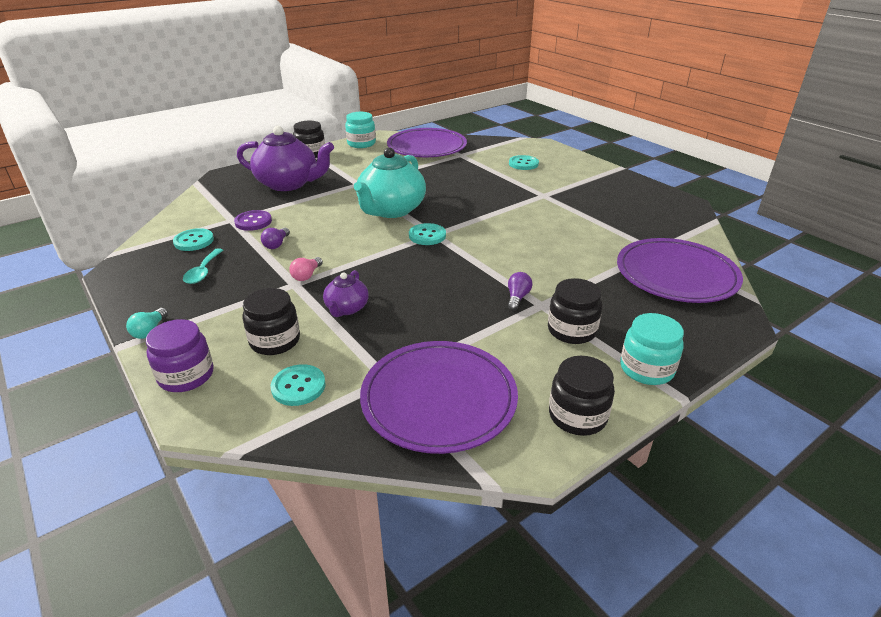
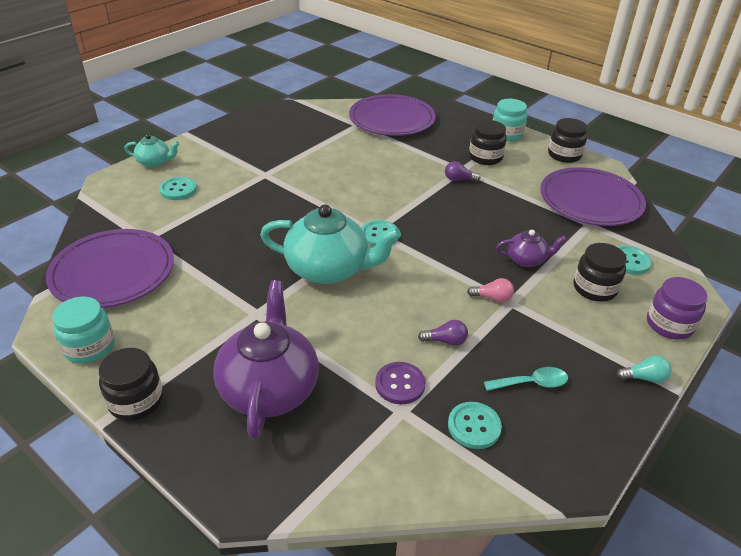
camera: 105 degrees left, 5 degrees up
none -> turquoise teapot [124,134,179,167]

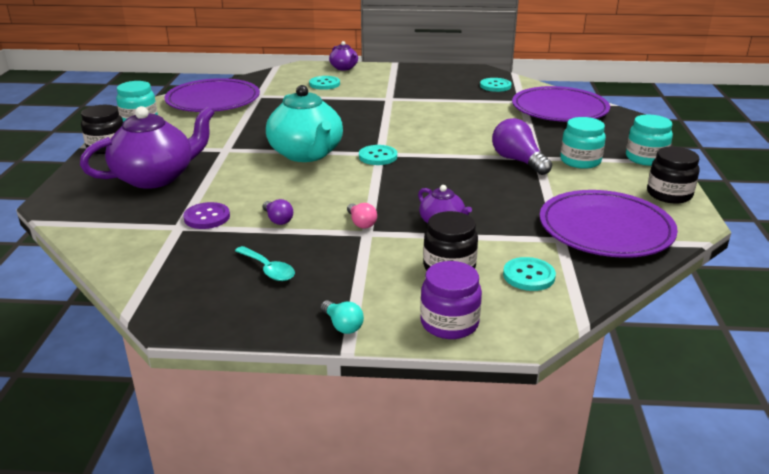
camera: 55 degrees right, 10 degrees down
turquoise teapot [124,134,179,167] -> purple teapot [329,41,358,70]
purple light bulb [445,161,480,181] -> purple light bulb [492,118,552,175], size x1.85
turquoise button [448,402,502,449] -> turquoise button moved to [480,78,511,92]
black jar [469,120,507,165] -> turquoise jar [560,117,606,169]

